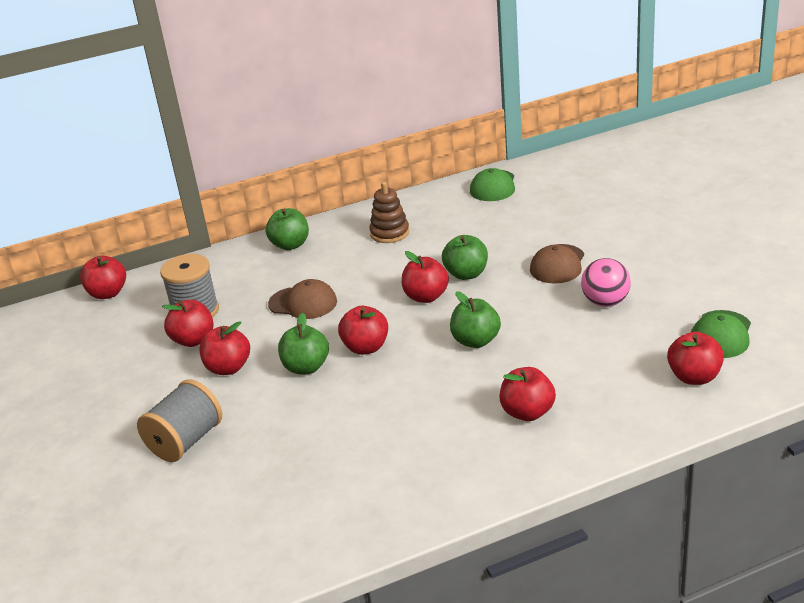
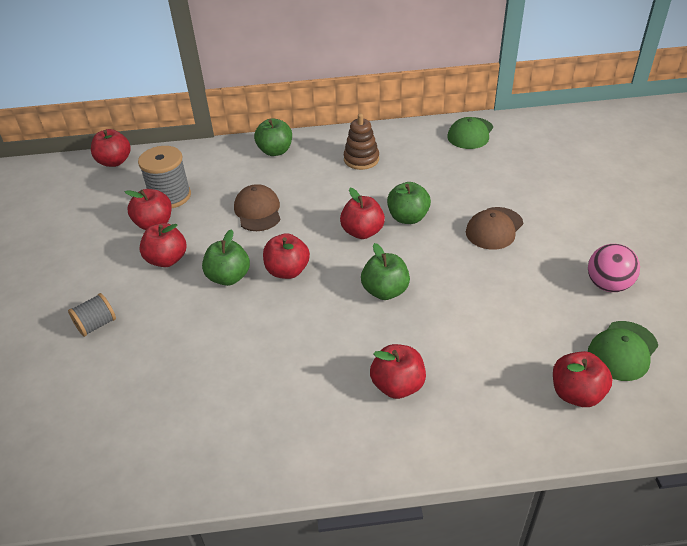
camera: 15 degrees right, 10 degrees up
grey spool [137,379,222,462] -> grey spool [68,293,116,337], size x0.60
brown cap [268,279,337,319] -> brown cap turned 135 degrees counterclockwise [234,184,280,231]
pink ball [581,258,631,307] -> pink ball moved to [588,244,640,292]

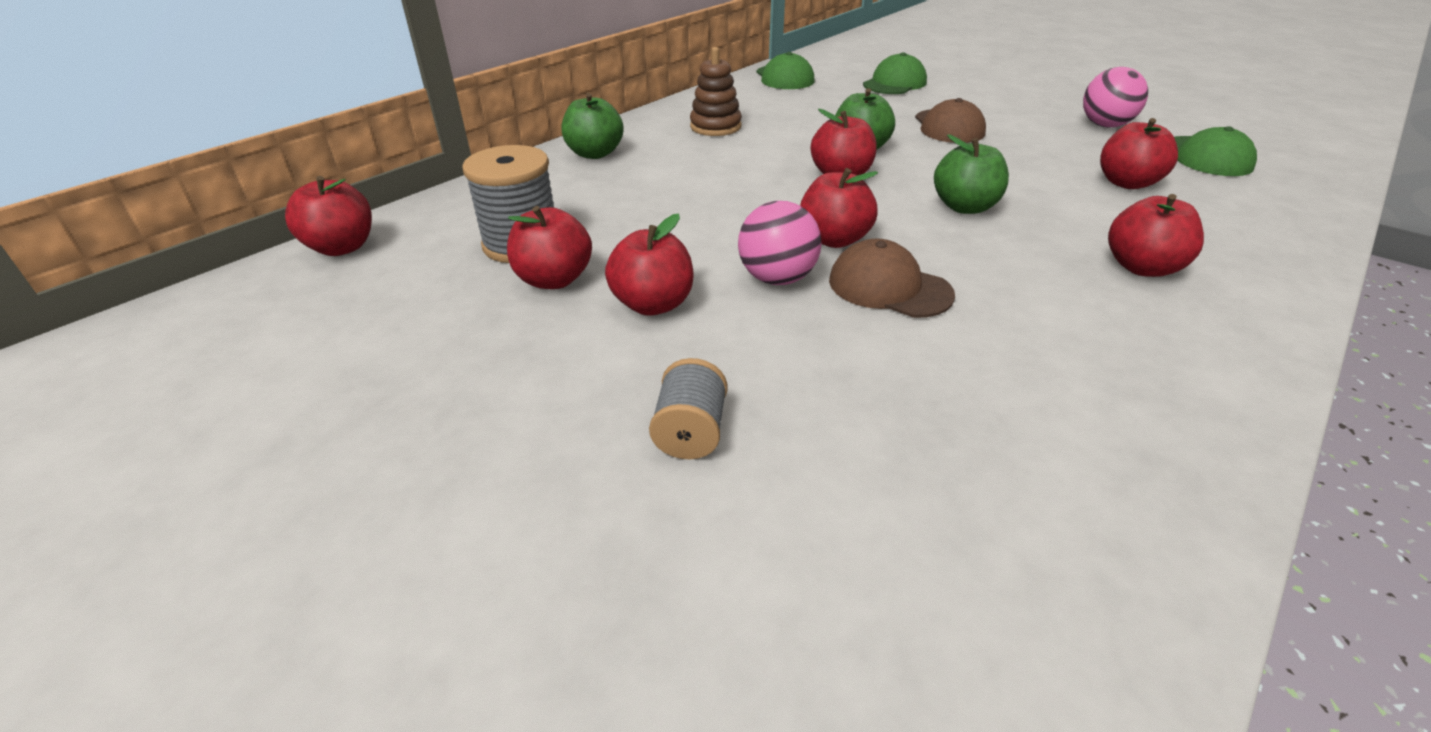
camera: 45 degrees left, 5 degrees down
green apple [202,229,250,286] -> pink ball [738,201,822,285]
brown cap [234,184,280,231] -> brown cap moved to [829,239,955,318]
red apple [553,351,613,407] -> red apple moved to [1100,118,1178,189]
none -> green cap [863,52,927,94]

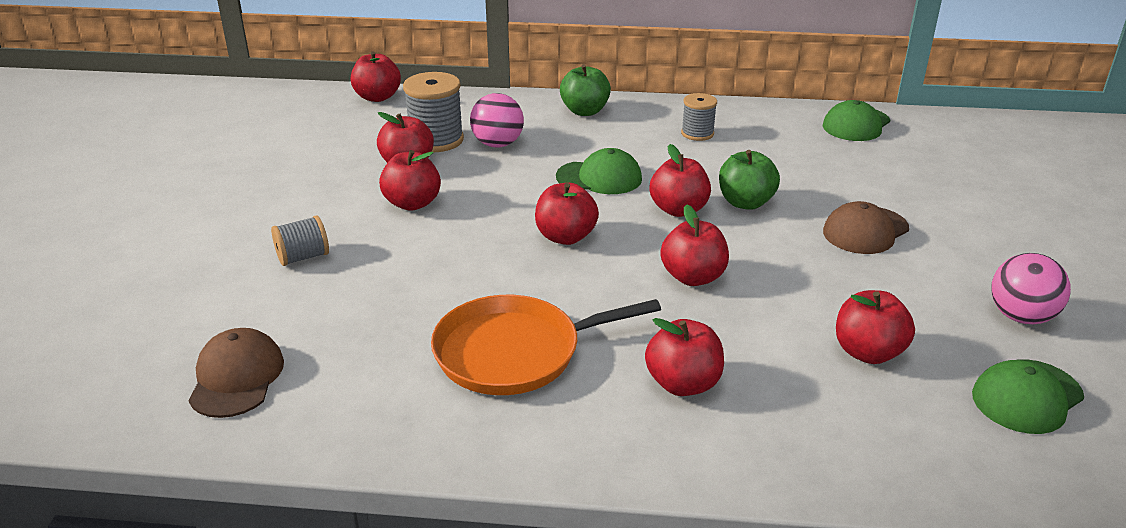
camera: 55 degrees right, 5 degrees down
brown stacking toy [690,47,742,136] -> grey spool [681,93,717,141]
pink ball [738,201,822,285] -> pink ball moved to [470,93,524,147]
brown cap [829,239,955,318] -> brown cap moved to [188,328,284,418]
green cap [863,52,927,94] -> green cap moved to [556,148,642,194]
green apple [934,134,1009,214] -> red apple [660,204,729,286]
none -> orange pan [431,295,661,395]

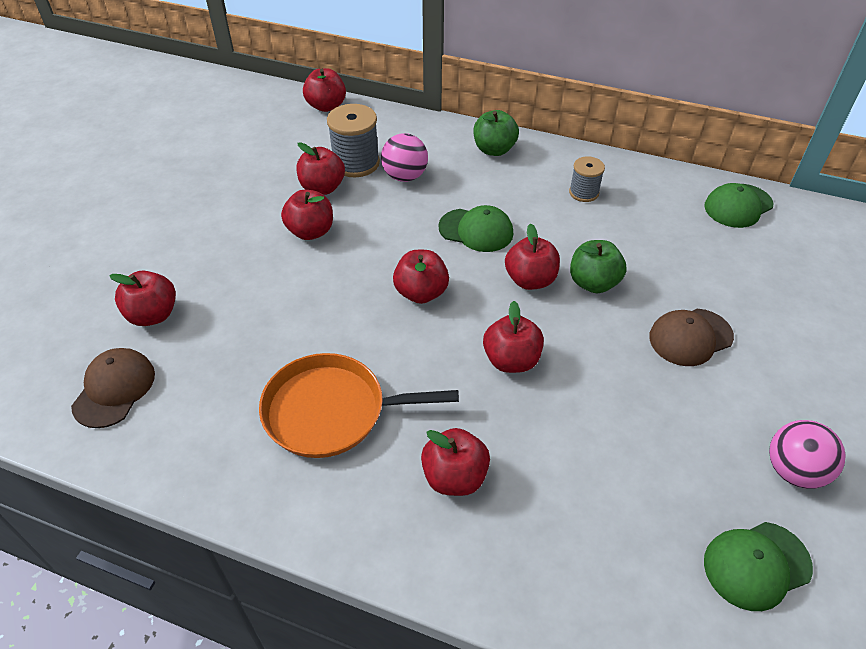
camera: 15 degrees right, 15 degrees up
grey spool [271,215,329,266] -> none
red apple [836,290,915,364] -> red apple moved to [109,271,176,326]

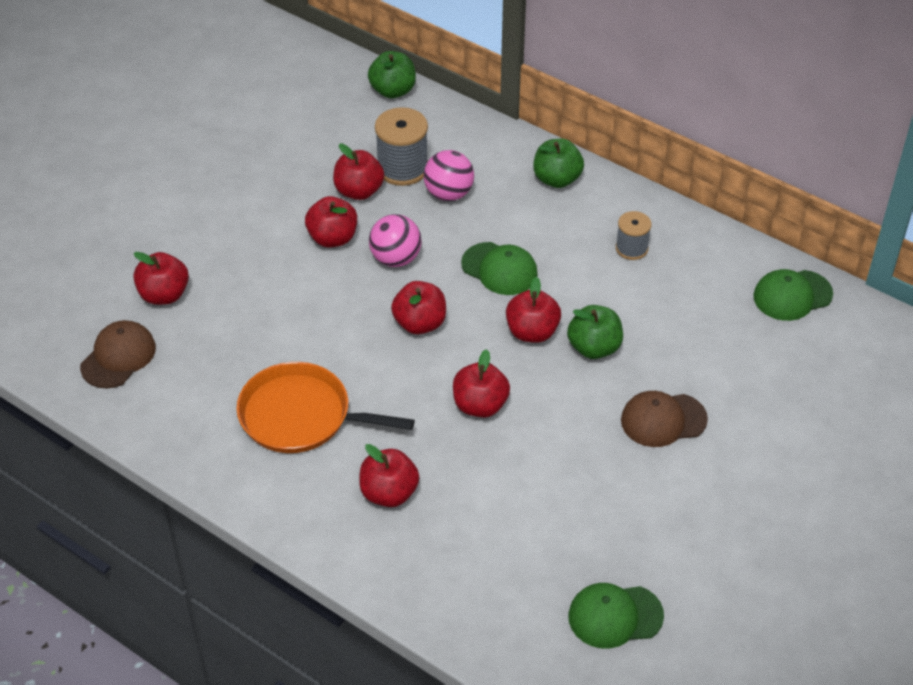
camera: 15 degrees right, 0 degrees up
red apple [303,68,346,112] -> green apple [368,51,416,98]
pink ball [769,420,846,489] -> pink ball moved to [369,214,422,267]

